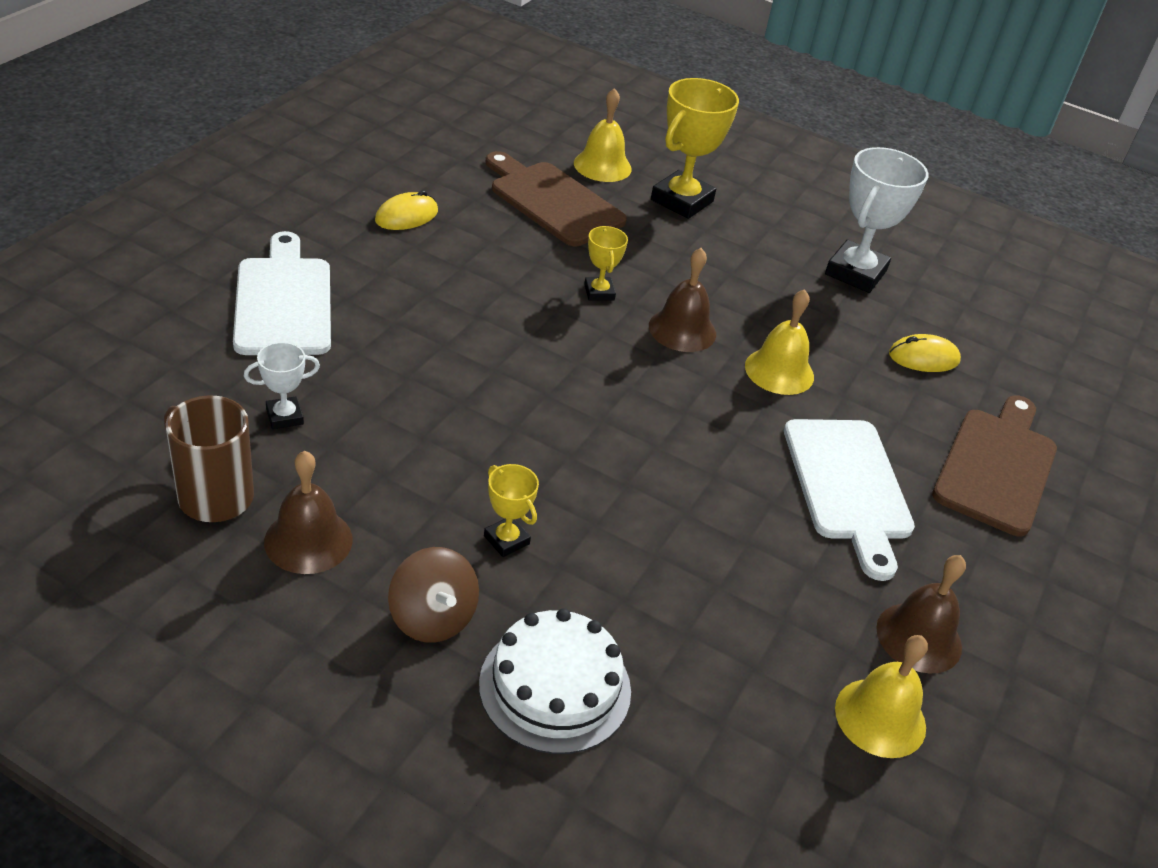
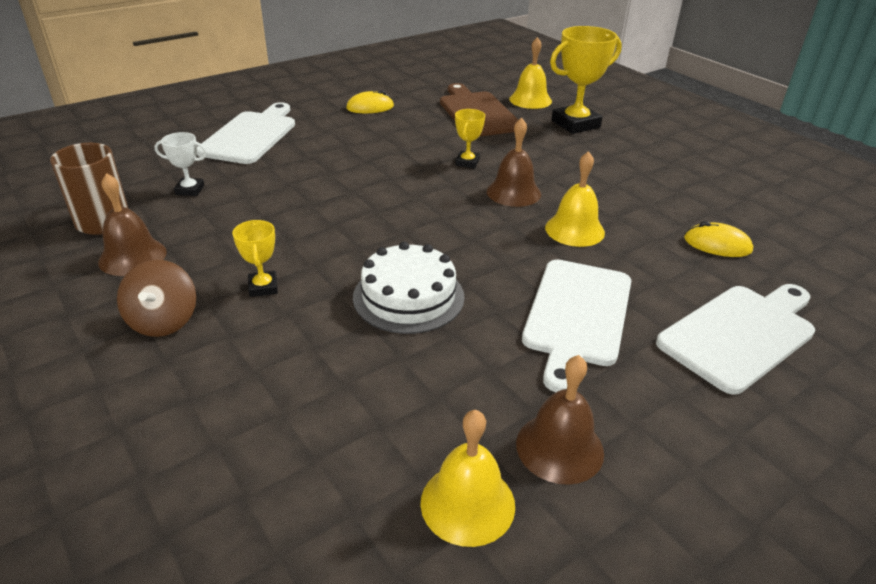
camera: 30 degrees right, 5 degrees down
white cake [479,608,631,754] -> white cake moved to [353,242,465,334]
white trophy [825,147,929,293] -> none
brown cutting board [932,395,1057,536] -> white cutting board [656,284,815,395]

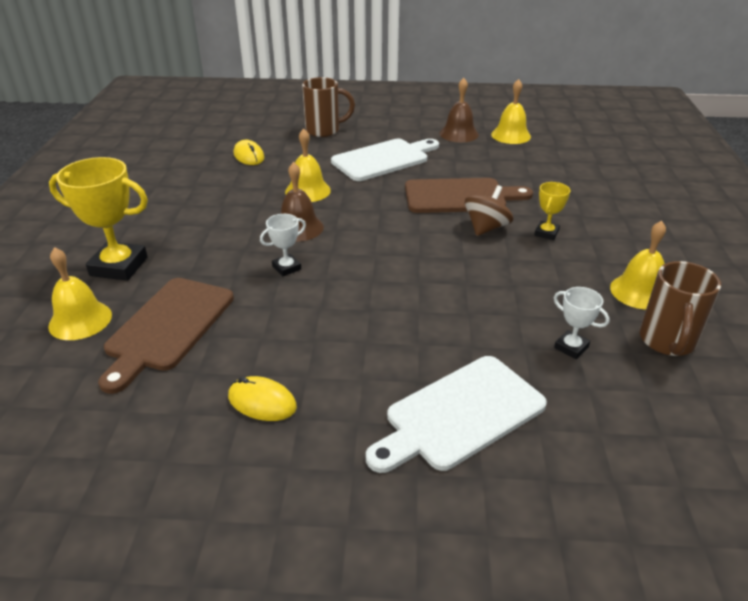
camera: 140 degrees left, 0 degrees up
brown bell [98,173,167,276] -> yellow bell [610,221,666,310]
brown spinning top [117,260,196,337] -> brown spinning top moved to [465,185,513,236]
white cake [353,242,465,334] -> brown cutting board [405,178,533,213]
yellow trophy [455,109,485,168] -> white trophy [260,214,306,276]
white cutting board [656,284,815,395] -> brown mug [302,77,355,137]

